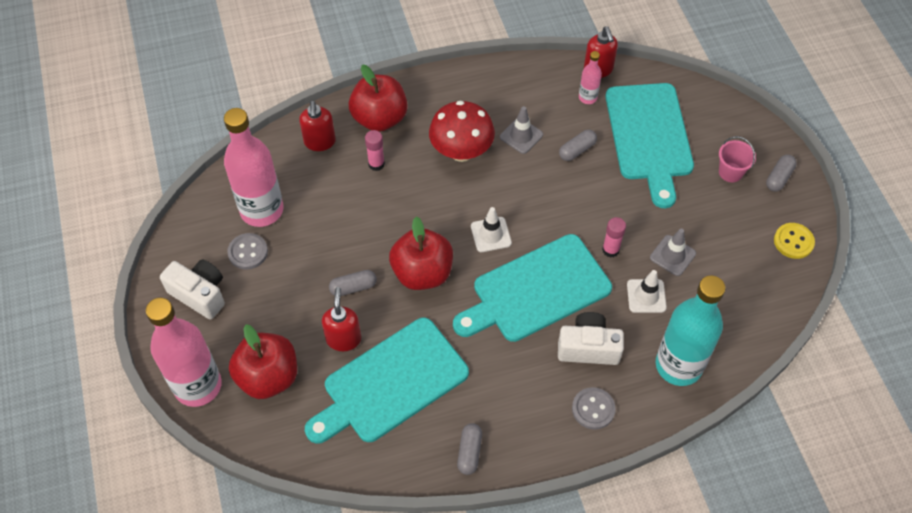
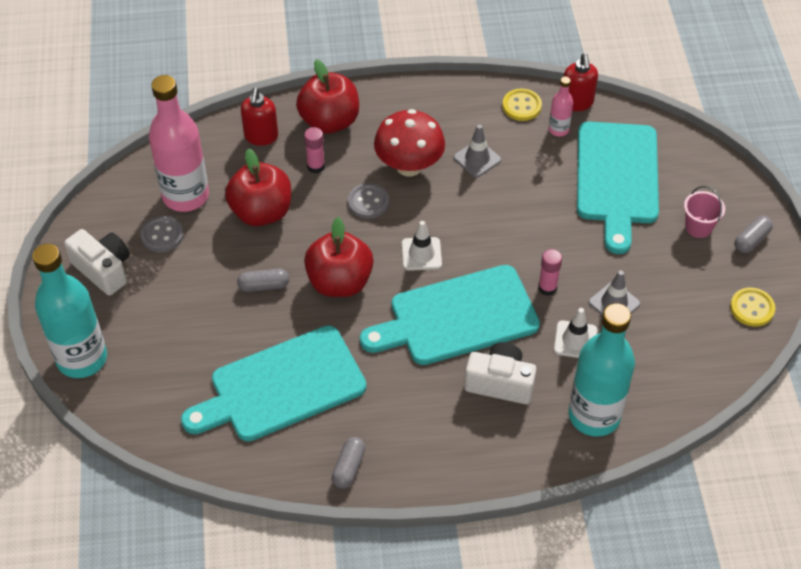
camera: 10 degrees right, 5 degrees down
pink bottle [146,298,222,407] -> turquoise bottle [32,244,107,378]
red apple [229,325,297,399] -> red apple moved to [225,148,291,226]
red soap dispenser [322,287,361,351] -> none
grey capsule [559,130,597,161] -> none
grey button [572,387,616,430] -> grey button moved to [348,183,389,219]
none -> yellow button [502,89,542,121]

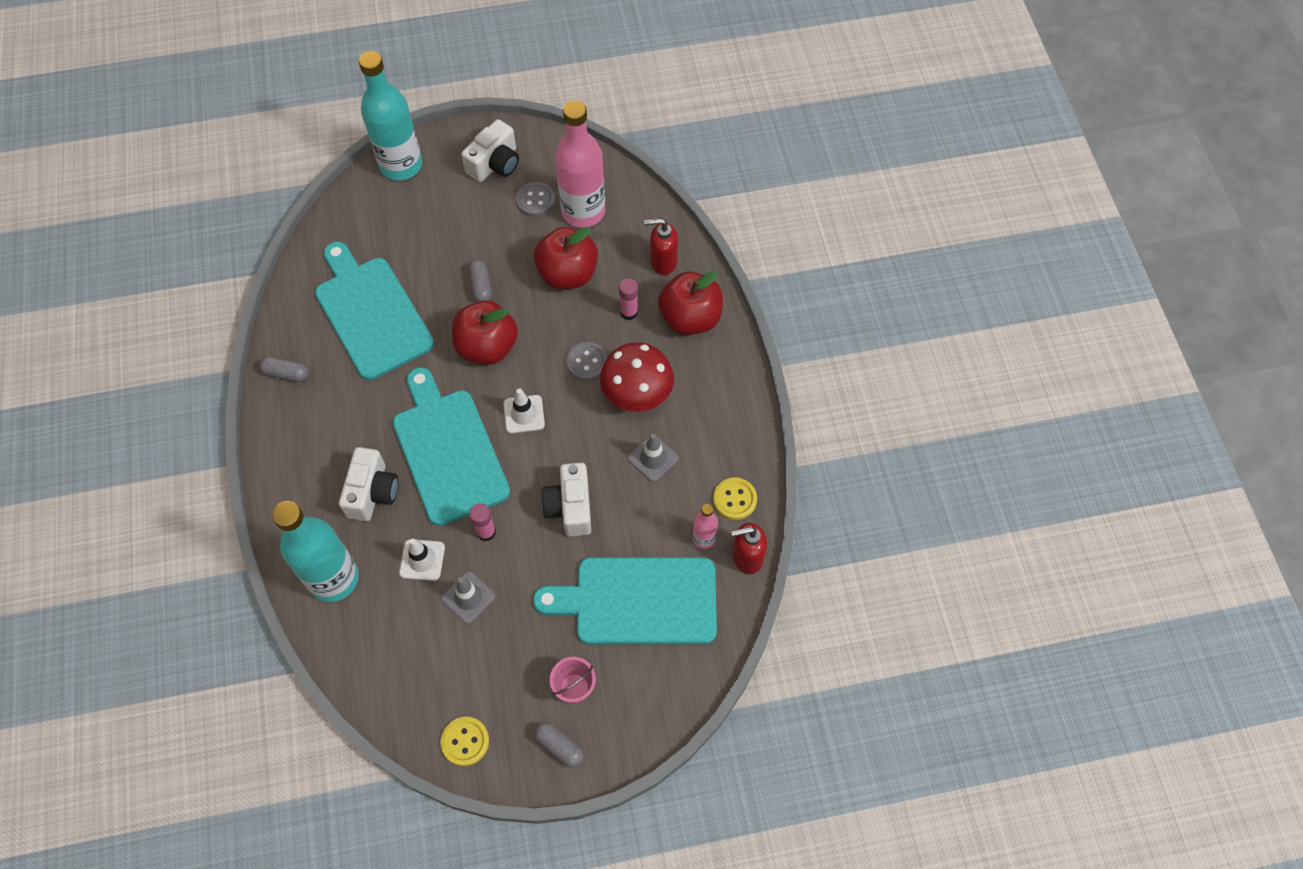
camera: 85 degrees right, 10 degrees up
none -> white camera [541,463,591,537]

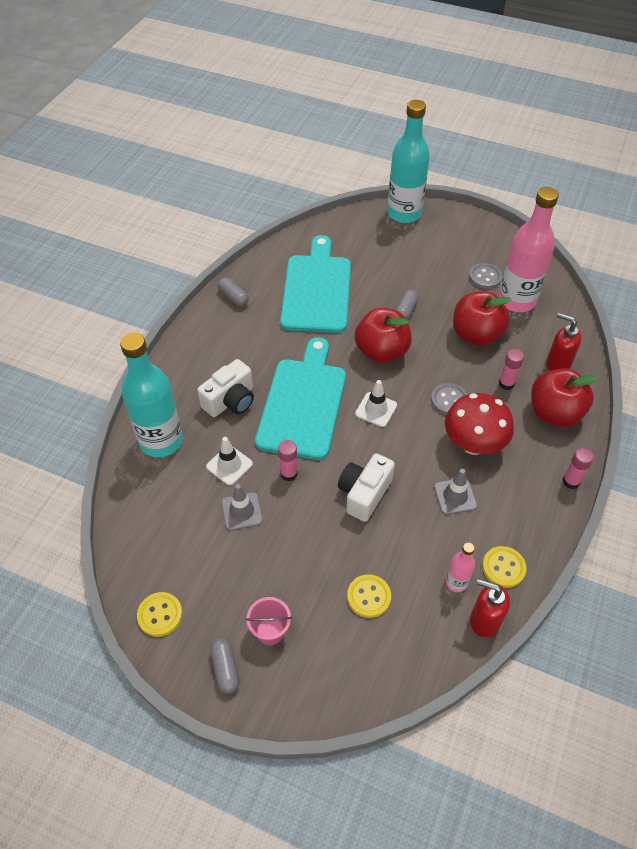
camera: 35 degrees right, 10 degrees down
white camera [461,119,519,182] -> none
turquoise cutting board [533,557,717,644] -> yellow button [347,574,391,618]
none -> pink glue stick [562,448,594,489]

